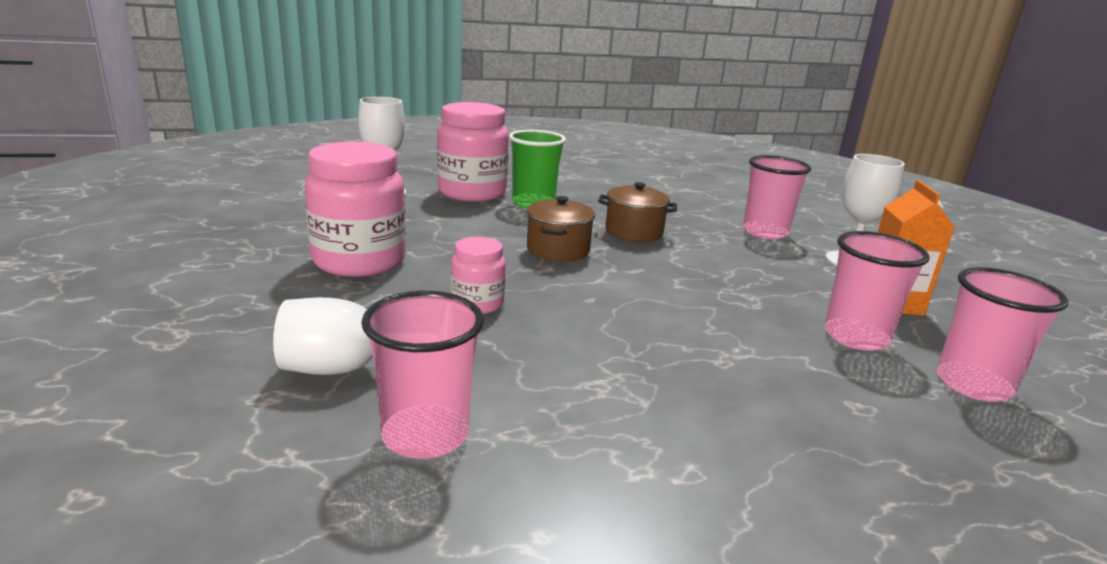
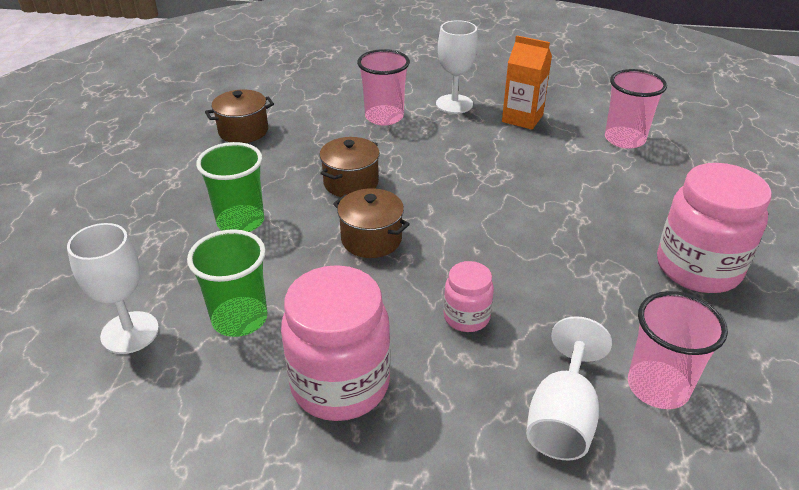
camera: 65 degrees left, 15 degrees up
pink jar [437,102,509,202] -> pink jar moved to [657,163,772,293]
pink cup [825,231,930,351] -> none
none -> green cup [187,229,267,337]
none -> brown pot [205,90,274,143]

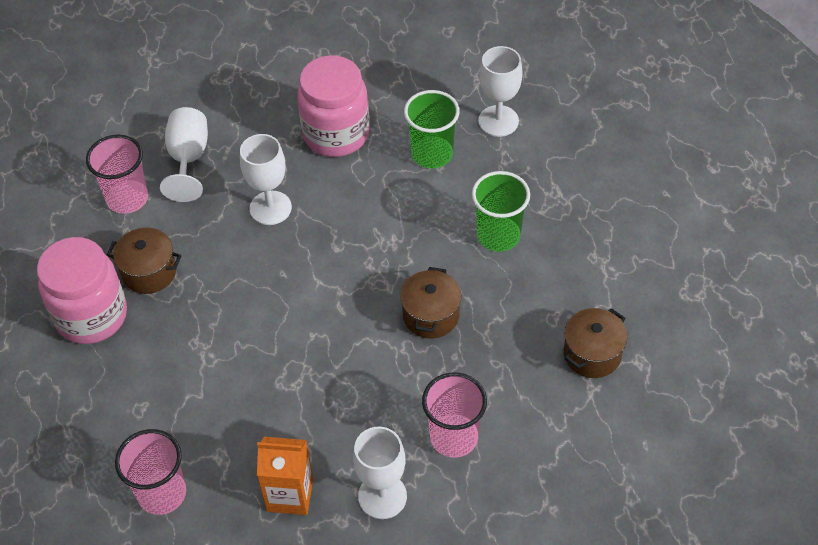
camera: 160 degrees right, 15 degrees up
brown pot [333,188,410,258] -> brown pot moved to [107,228,182,294]
pink jar [444,261,494,332] -> white goblet [240,134,292,225]

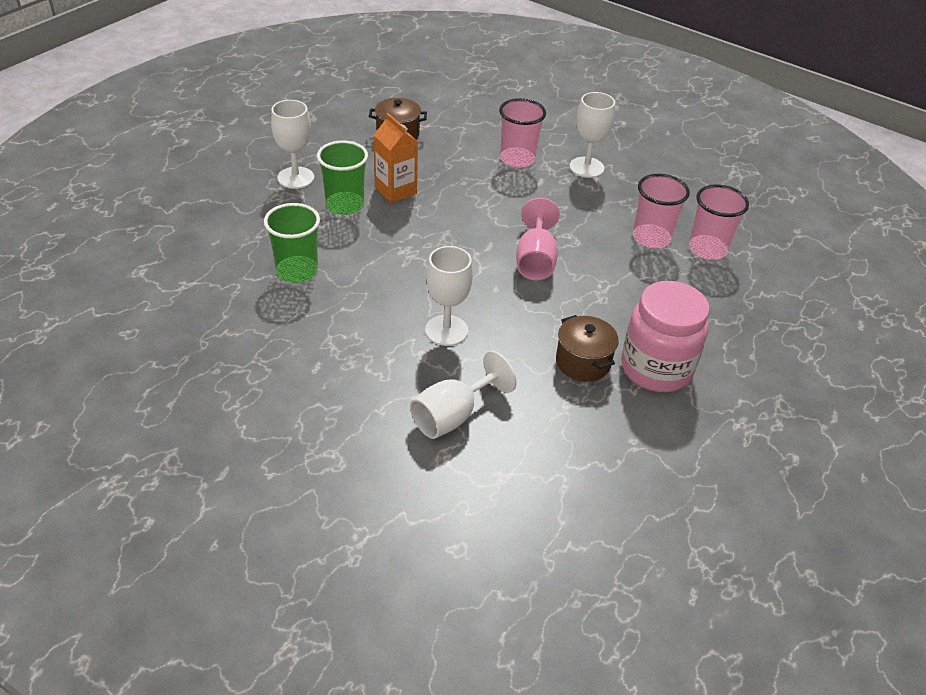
camera: 135 degrees left, 10 degrees down
pink cup [86,135,148,214] -> pink cup moved to [633,174,690,248]
orange carton [257,437,313,515] -> orange carton moved to [374,113,418,203]
pink jar [297,56,369,157] -> none
brown pot [400,267,462,339] -> none
white goblet [478,46,523,137] -> white goblet moved to [271,100,314,189]
none -> pink goblet [516,198,560,280]

